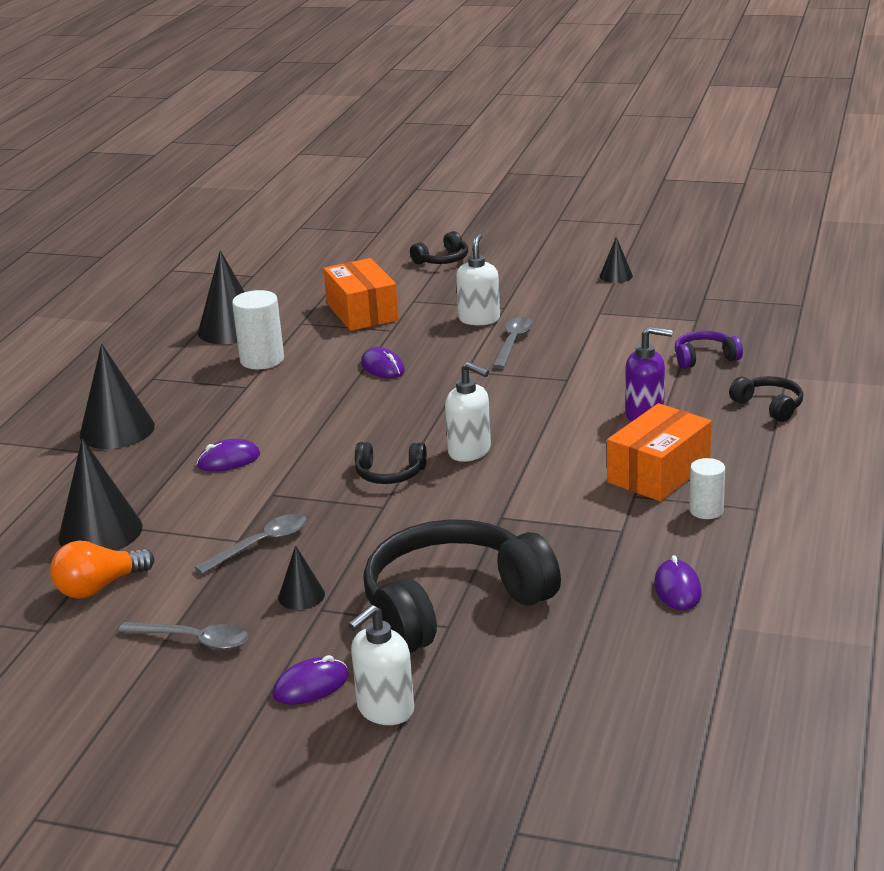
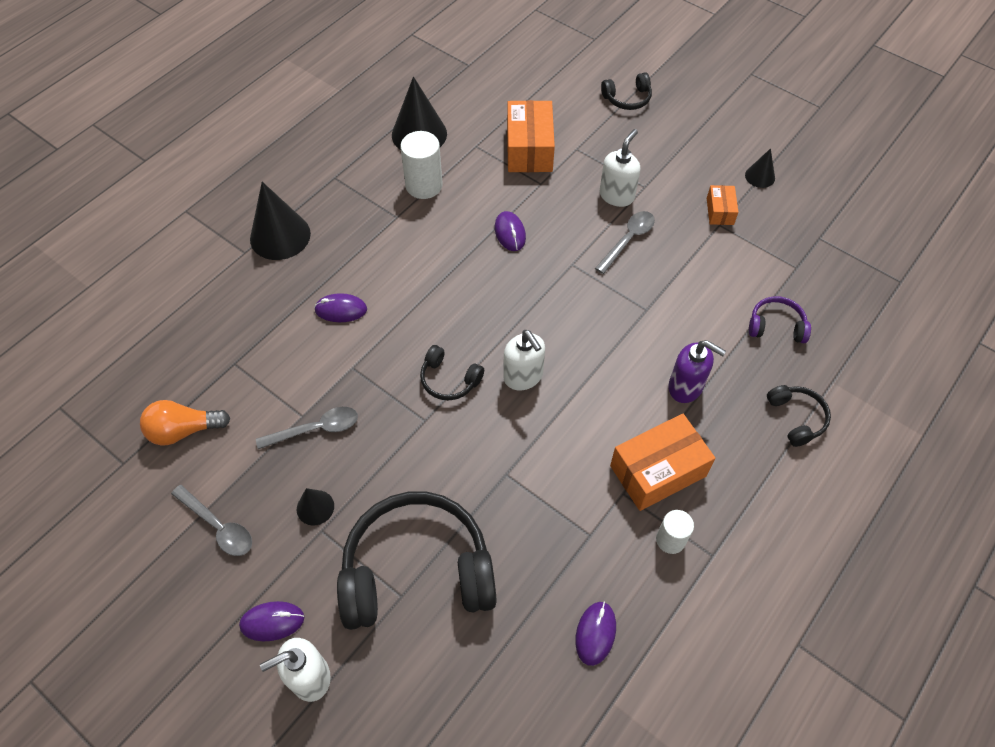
camera: 20 degrees right, 30 degrees up
black cone [58,438,143,551] -> none
none -> orange box [707,185,739,225]

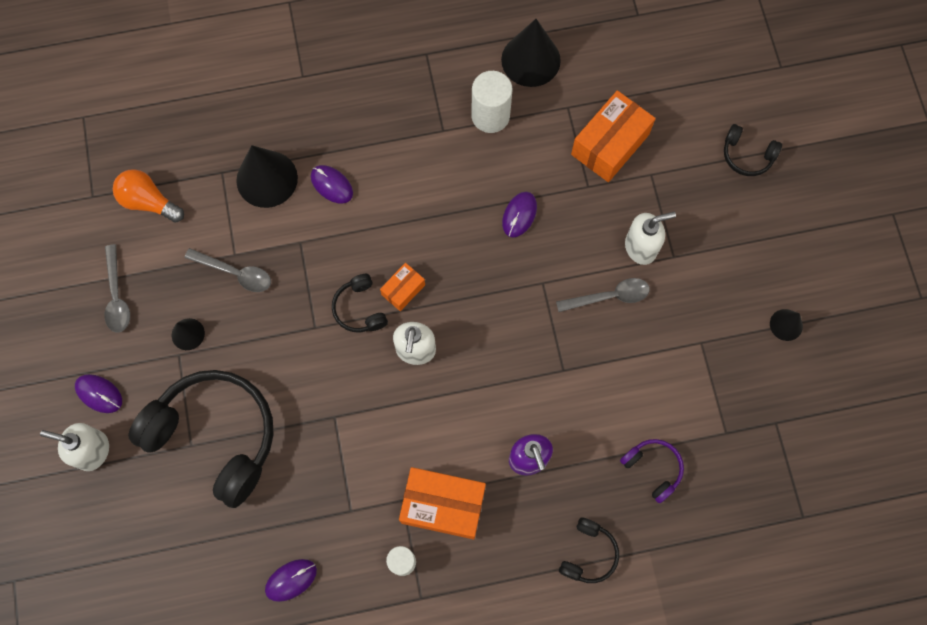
camera: 40 degrees right, 15 degrees up
black cone [250,182,311,260] -> black cone moved to [236,145,298,208]
orange box [707,185,739,225] -> orange box moved to [380,263,425,311]

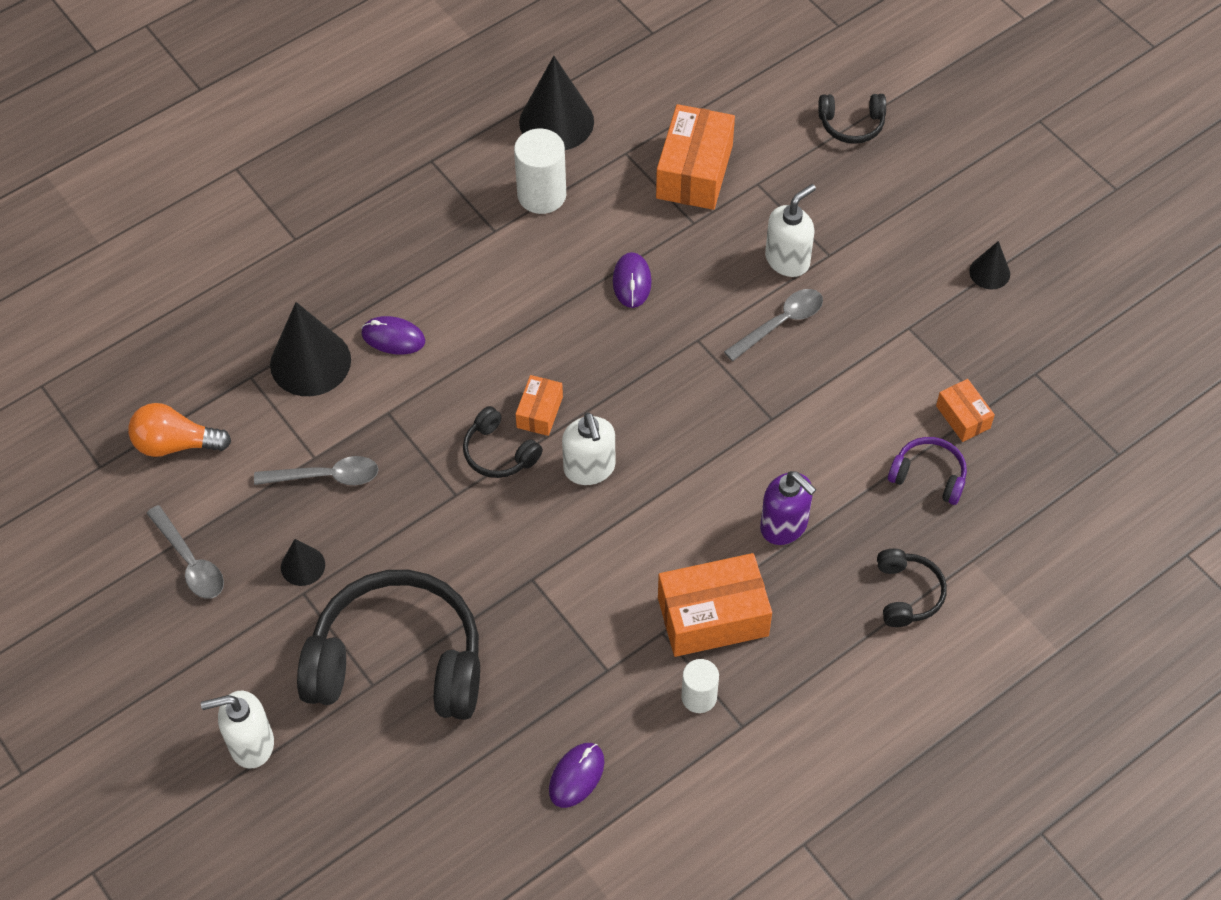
camera: 25 degrees left, 15 degrees down
purple mouse [75,374,122,413] -> none
none -> orange box [936,379,995,442]

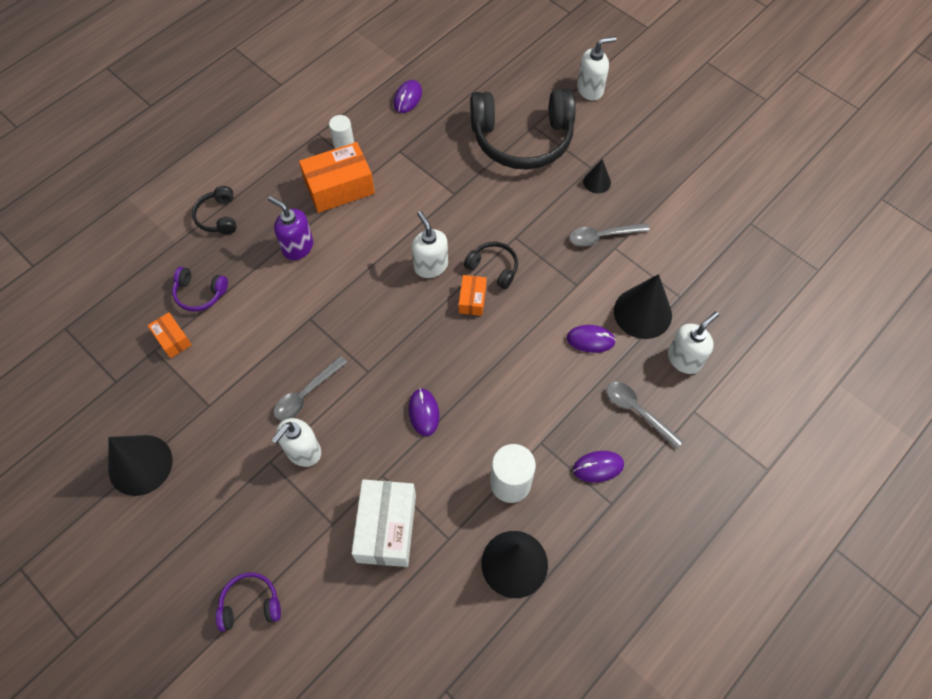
camera: 170 degrees right, 5 degrees up
orange light bulb [128,403,231,457] -> none
grey spoon [146,505,224,599] -> grey spoon moved to [607,382,684,449]
orange box [656,104,735,210] -> white box [351,479,416,567]
black headphones [818,94,886,144] -> purple headphones [216,573,281,631]
black cone [969,241,1010,289] -> black cone [108,435,173,496], size x1.93
none -> purple mouse [573,451,624,483]
none -> white soap dispenser [668,311,719,374]

